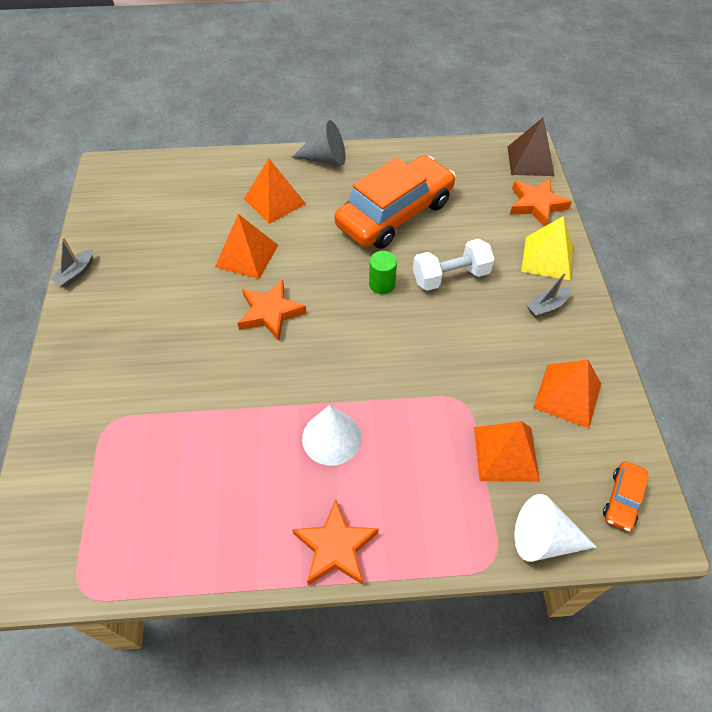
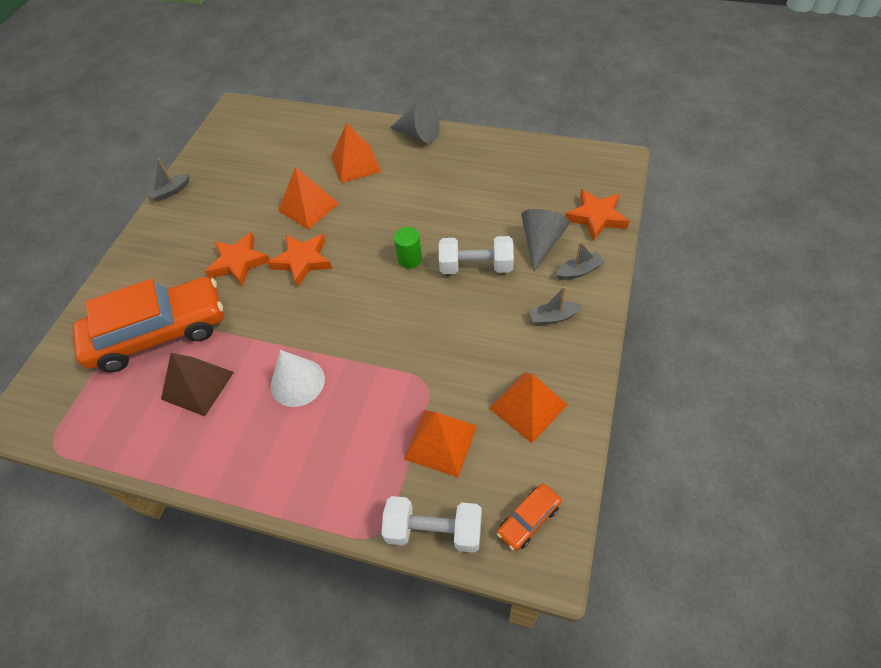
camera: 25 degrees right, 0 degrees up
orange star [292,499,379,585] -> orange star moved to [205,232,270,287]
orange car [334,155,456,249] -> orange car moved to [72,277,223,372]
brown pyramid [508,118,555,176] -> brown pyramid moved to [161,353,234,416]
white cone [514,494,597,562] -> white dumbbell [381,496,482,553]
yellow pyramid [521,216,573,280] -> grey boat [556,242,605,280]
none -> grey cone [521,209,570,272]

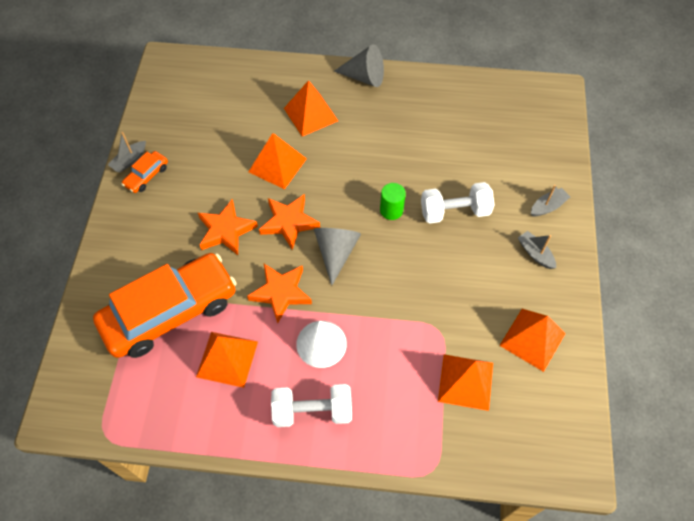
camera: 15 degrees left, 5 degrees up
brown pyramid [161,353,234,416] -> orange pyramid [196,332,258,388]
white dumbbell [381,496,482,553] -> white dumbbell moved to [271,384,352,427]
orange car [497,484,561,551] -> orange car moved to [122,151,168,193]
grey cone [521,209,570,272] -> grey cone moved to [314,228,361,286]
grey boat [529,286,583,325] -> grey boat turned 75 degrees clockwise [518,231,556,269]
orange star [565,189,629,241] -> orange star moved to [247,264,312,323]

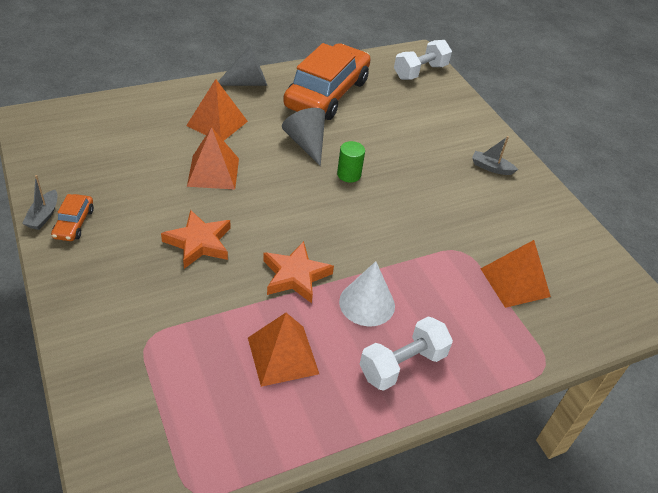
camera: 35 degrees left, 15 degrees down
orange car [93,253,237,358] -> orange car moved to [283,43,371,120]
orange star [259,194,320,250] -> none
grey cone [314,228,361,286] -> grey cone moved to [282,108,325,166]
white dumbbell [421,182,494,224] -> white dumbbell moved to [394,40,452,80]
orange pyramid [499,309,566,372] -> none
grey boat [531,185,570,216] -> none

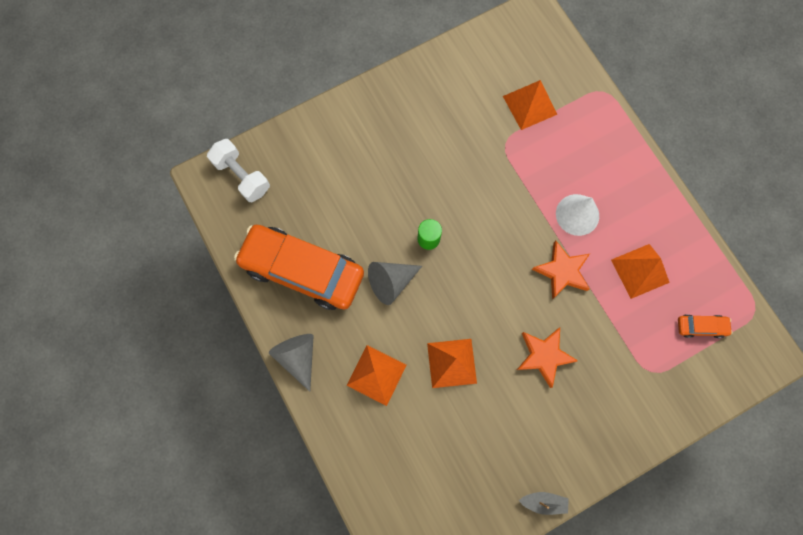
camera: 90 degrees left, 30 degrees up
orange car [51,194,94,241] -> orange car moved to [678,314,733,338]
white dumbbell [360,316,453,391] -> none
grey boat [472,136,518,175] -> none

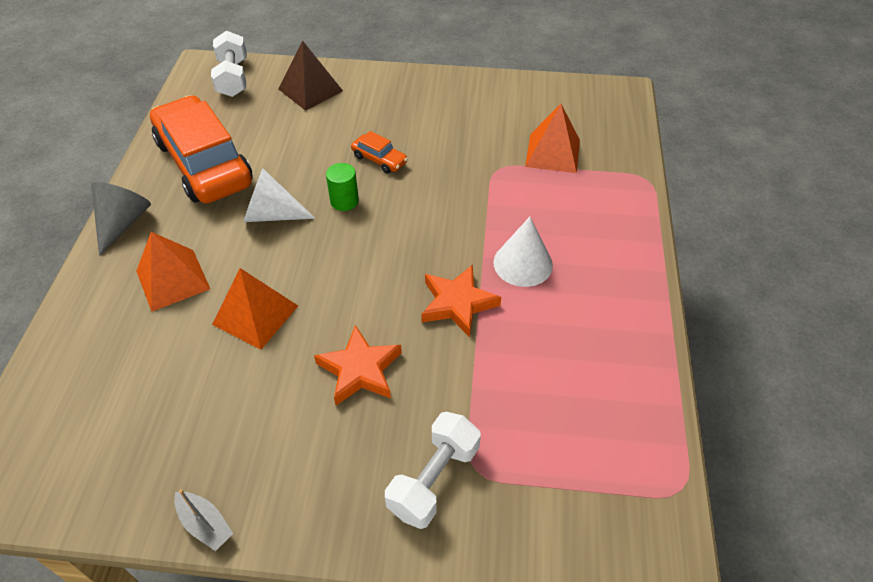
camera: 35 degrees right, 25 degrees down
grey cone [368,262,422,305] -> white cone [243,169,315,222]
orange pyramid [611,244,670,299] -> none
orange car [678,314,733,338] -> orange car moved to [351,131,408,173]
none -> brown pyramid [278,41,343,111]
none -> white dumbbell [385,412,481,529]

